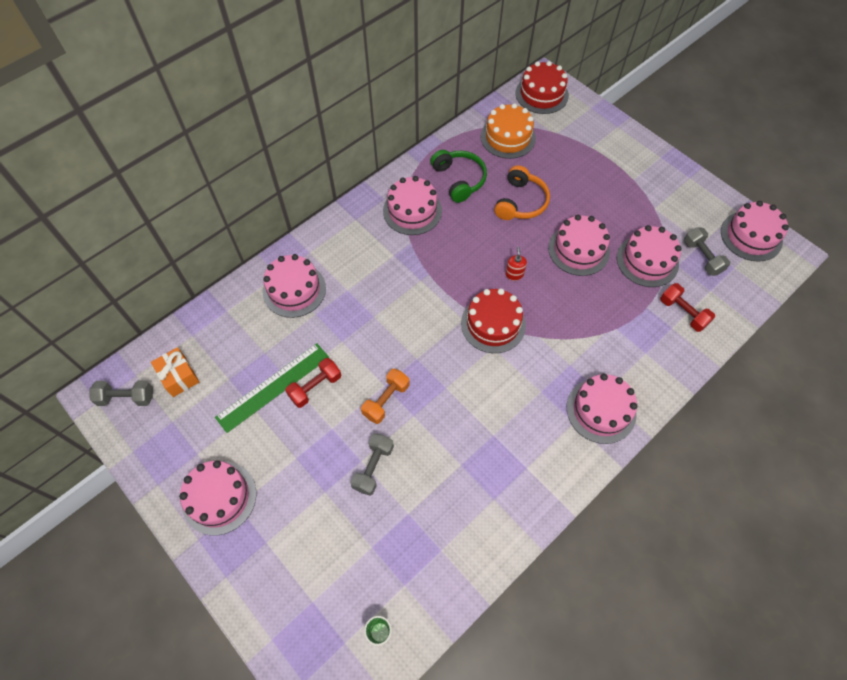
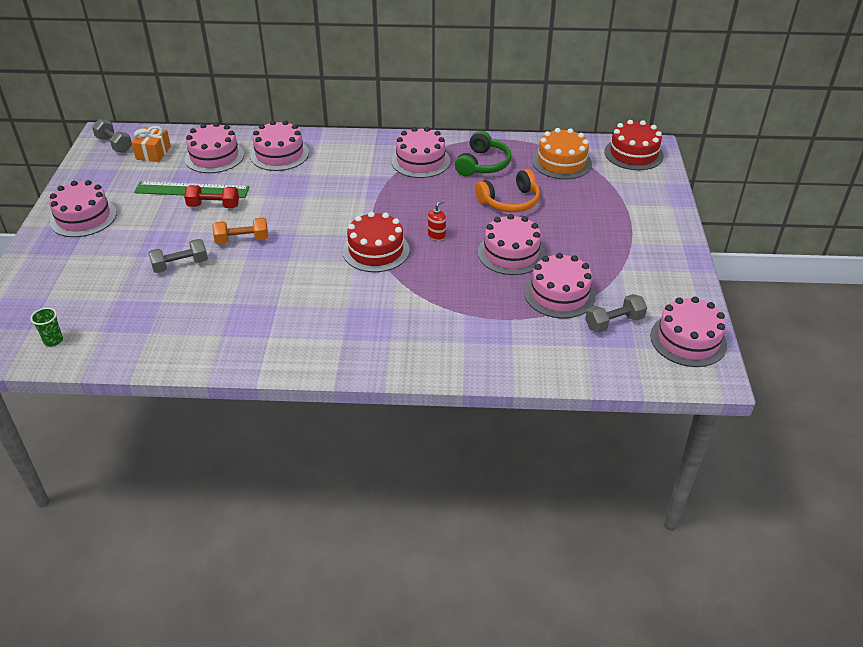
camera: 45 degrees right, 20 degrees down
pink cake [567,374,638,444] -> pink cake moved to [185,122,244,173]
red dumbbell [660,283,715,332] -> none
grey dumbbell [684,227,730,276] -> grey dumbbell turned 45 degrees clockwise [585,294,647,333]

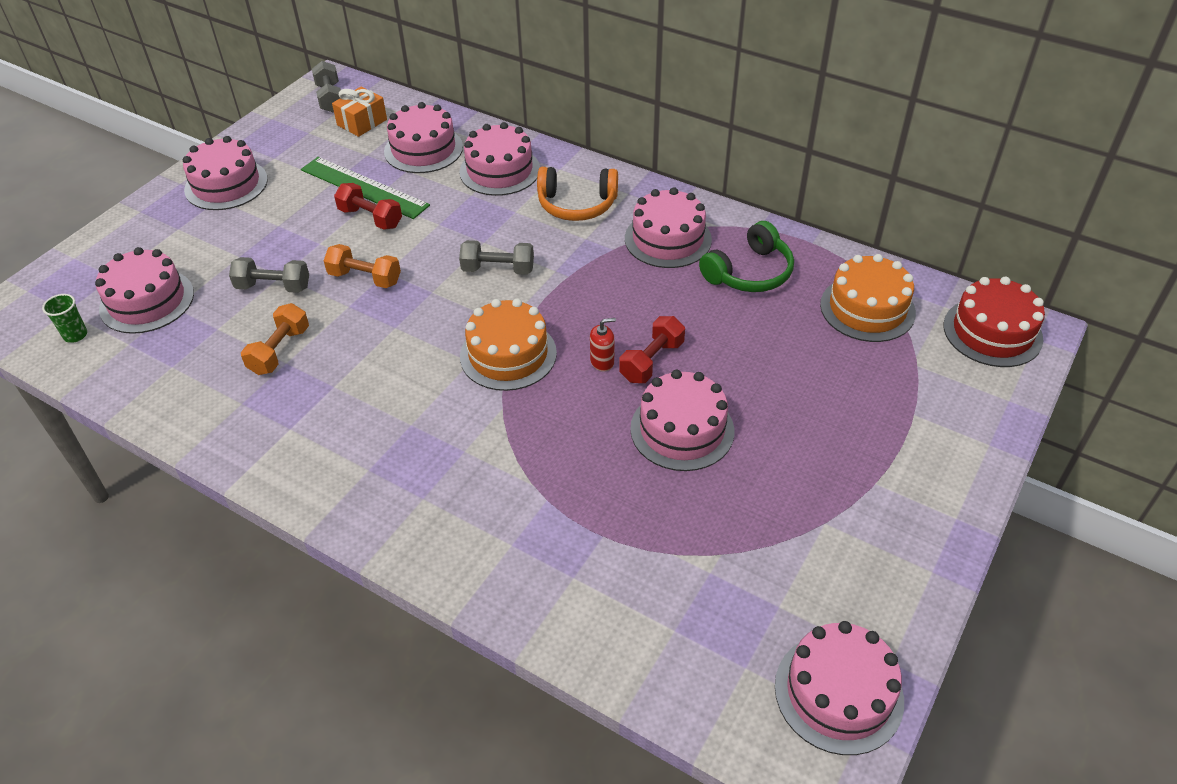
camera: 30 degrees right, 5 degrees up
red cake [343,211,410,272] -> orange cake [460,299,557,391]
orange headphones [475,169,540,212] -> orange headphones moved to [537,167,618,221]
pink cake [524,253,596,318] -> pink cake moved to [95,247,194,334]
grey dumbbell [585,294,647,333] -> grey dumbbell moved to [459,240,534,275]
none -> orange dumbbell [241,303,309,375]
none -> red dumbbell [619,316,685,383]

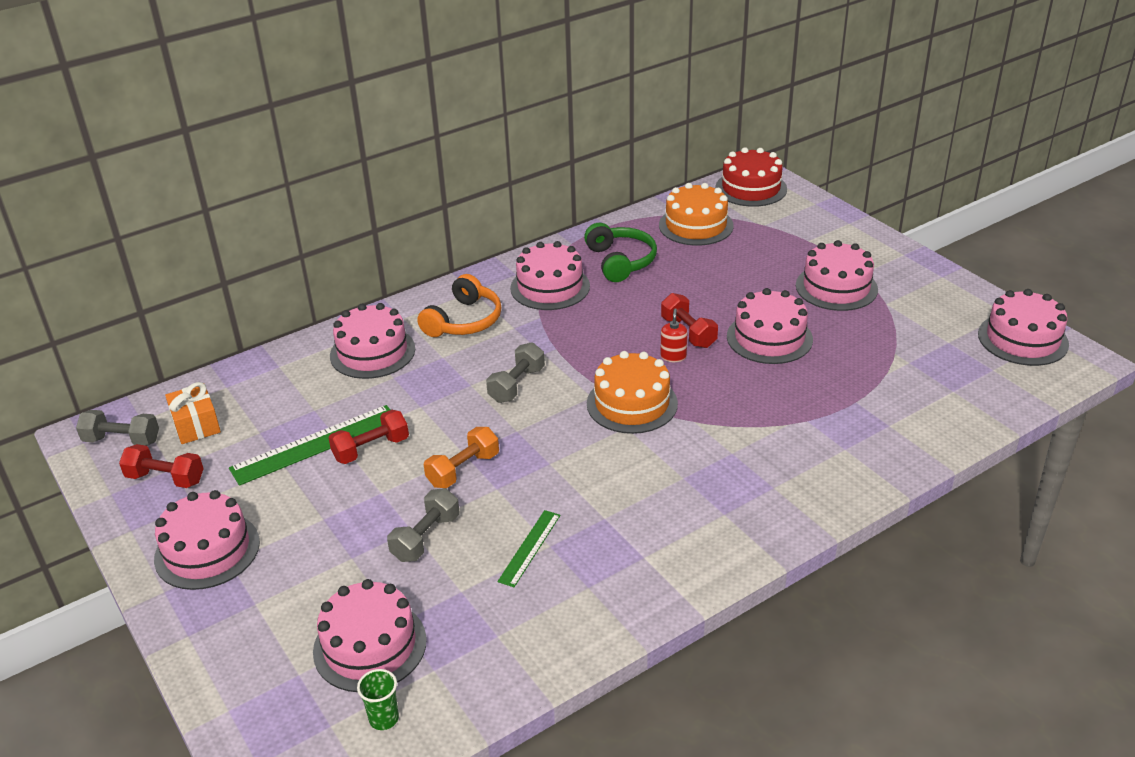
camera: 65 degrees left, 10 degrees down
orange dumbbell [241,303,309,375] -> green ruler [497,510,560,587]
pink cake [384,102,463,173] -> pink cake moved to [796,240,878,311]
none -> red dumbbell [119,444,204,488]

